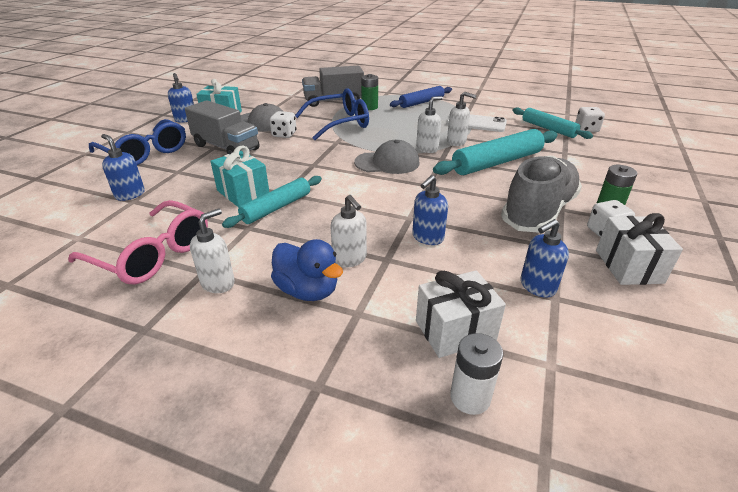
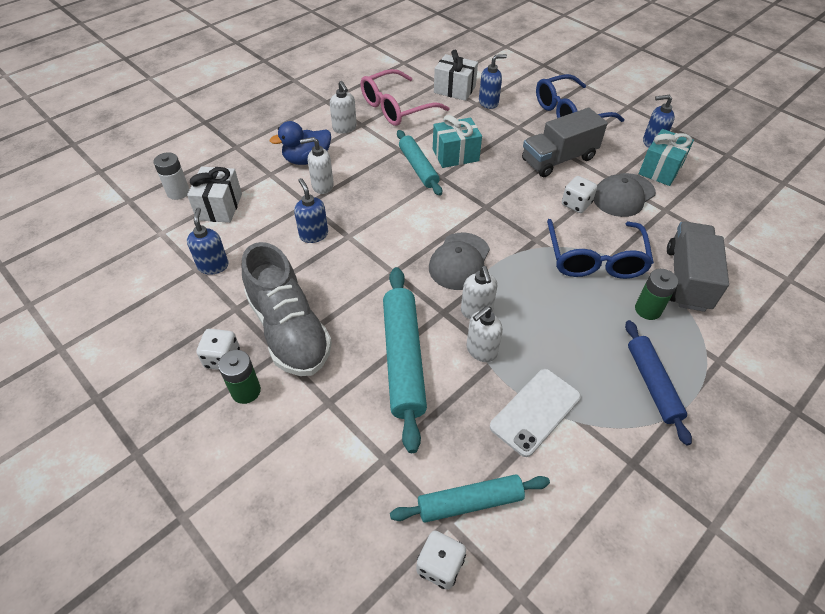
camera: 115 degrees right, 15 degrees up
white gift [596,213,683,285] -> white gift moved to [434,50,478,101]

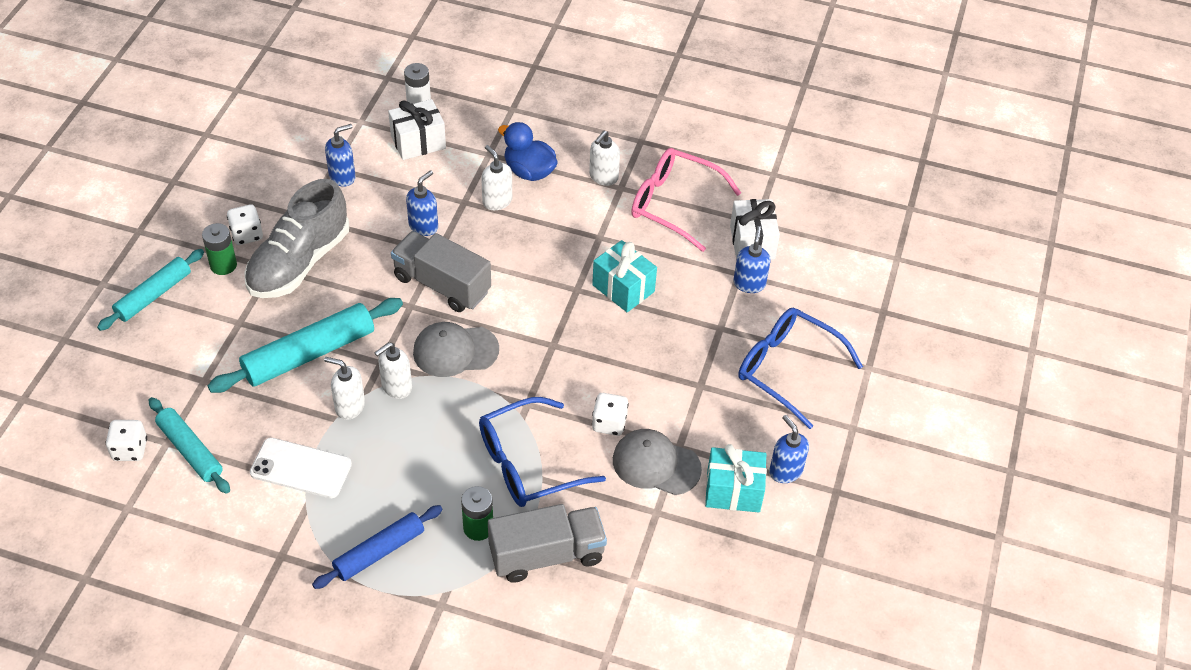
camera: 60 degrees right, 0 degrees up
turquoise rolling pin [397,130,442,196] -> turquoise rolling pin moved to [97,249,204,331]
blue soap dispenser [479,54,507,109] -> blue soap dispenser turned 120 degrees counterclockwise [733,226,771,293]
grey truck [522,108,608,177] -> grey truck moved to [391,231,491,312]

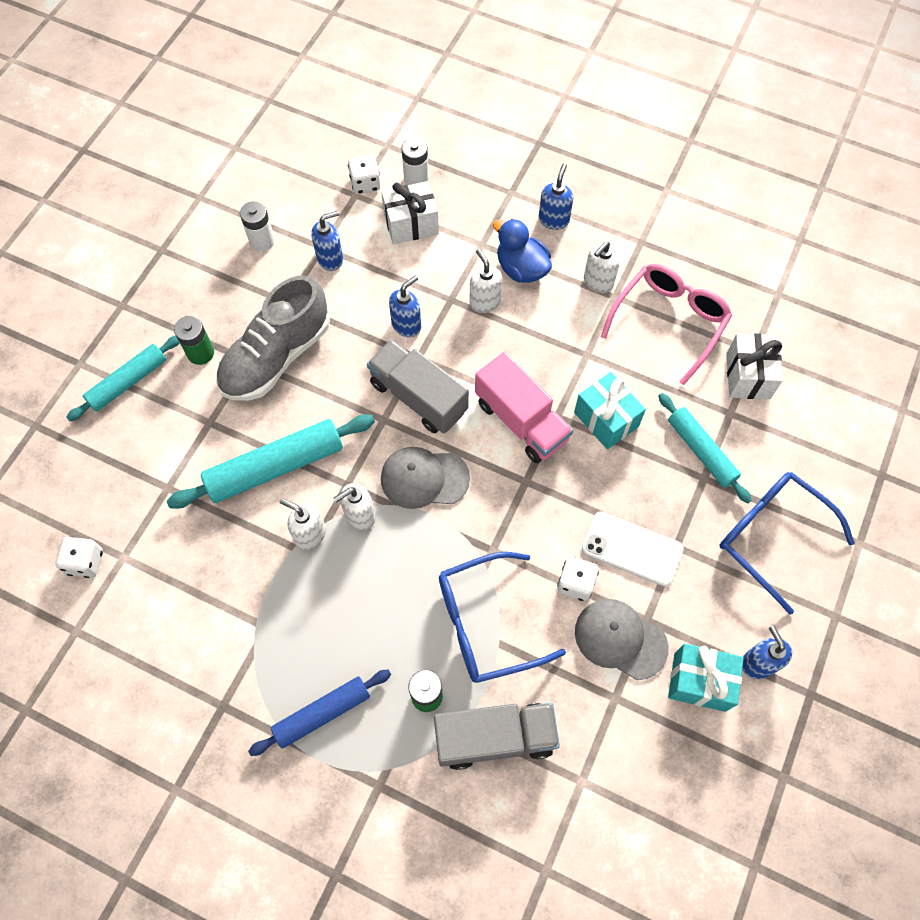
camera: 10 degrees right, 15 degrees up
turquoise rolling pin [148,397,230,494] -> turquoise rolling pin moved to [659,393,752,503]
white dice [227,204,263,245] -> white dice moved to [348,155,381,194]
white phone [250,438,352,498] -> white phone moved to [582,512,684,587]
pink glasses [631,148,741,252] -> pink glasses turned 90 degrees clockwise [601,264,732,385]
blue soap dispenser [733,226,771,293] -> blue soap dispenser moved to [539,163,573,230]
none -> white battery [240,201,275,252]
none -> pink truck [475,352,573,463]

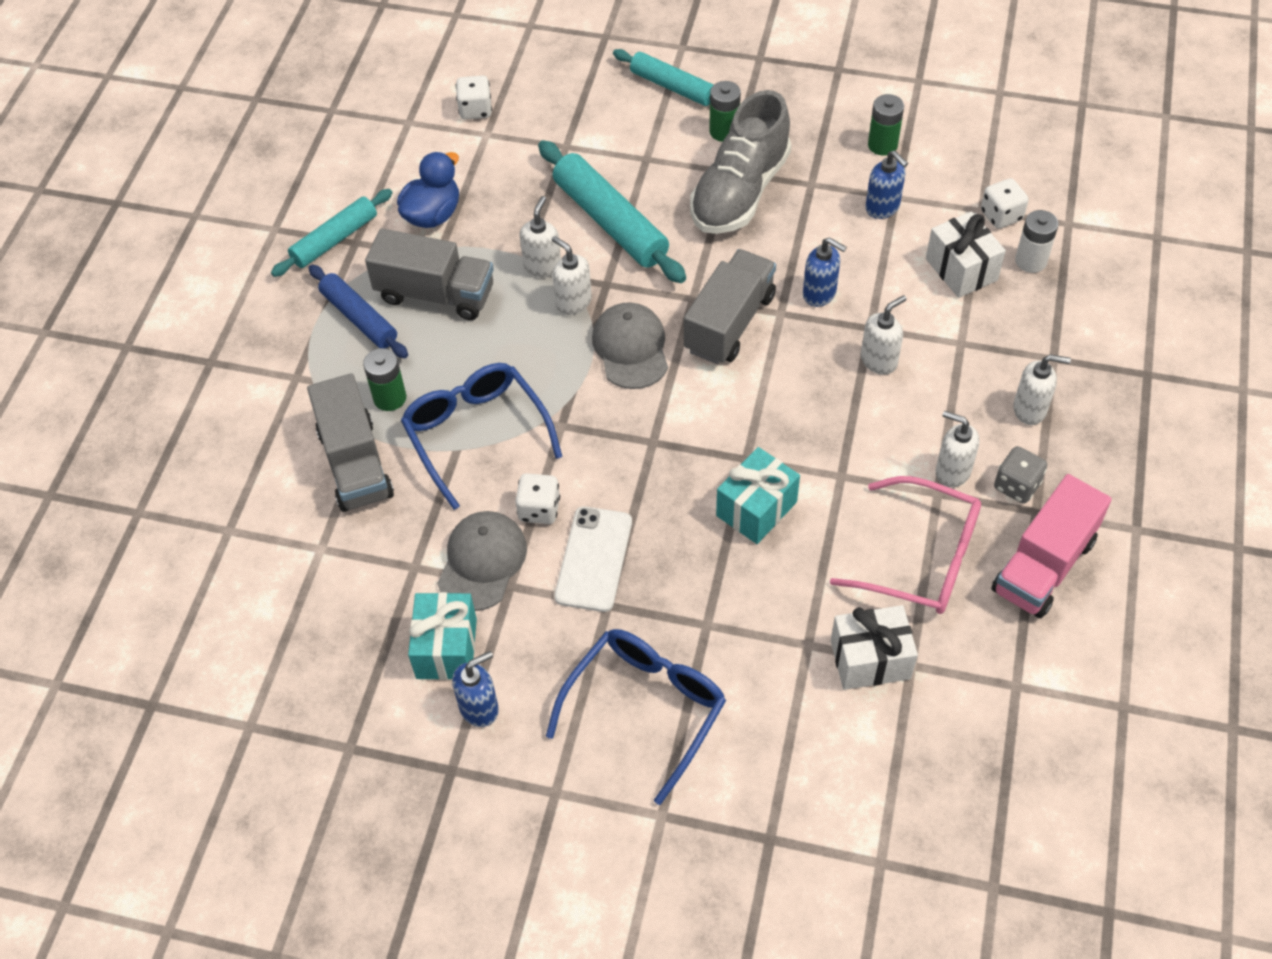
camera: 80 degrees right, 10 degrees down
grey shoe [216,276,330,401] -> grey shoe turned 90 degrees counterclockwise [690,90,791,234]
white battery [240,201,275,252] -> green battery [868,94,904,156]
pink truck [475,352,573,463] -> pink truck moved to [991,474,1112,618]
blue duck [493,219,552,283] -> blue duck moved to [397,152,459,228]
blue soap dispenser [539,163,573,230] -> white soap dispenser [1013,354,1071,425]
turquoise rolling pin [659,393,752,503] -> turquoise rolling pin moved to [271,189,393,277]
none -> grey truck [365,228,494,320]
none -> grey dice [994,446,1047,504]

